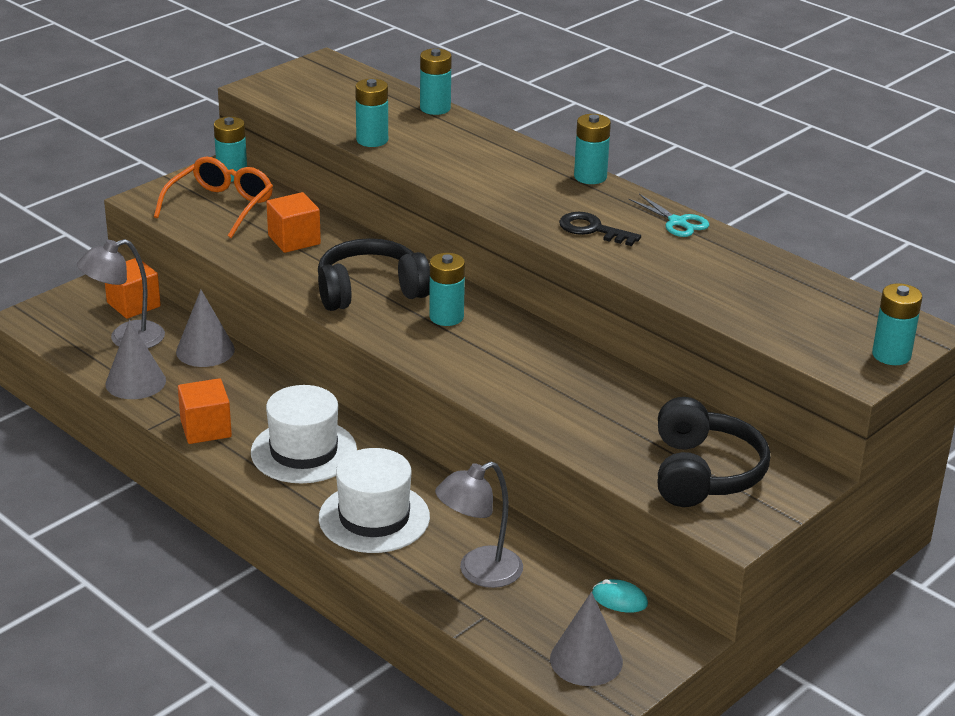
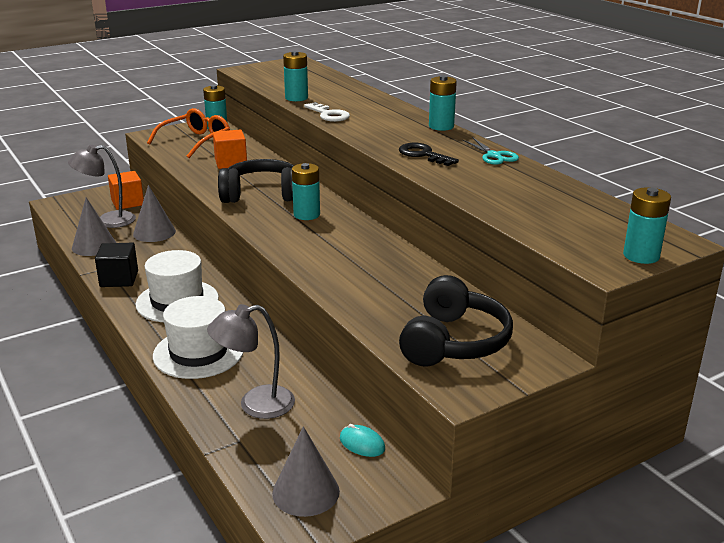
camera: 15 degrees right, 5 degrees down
orange cube [178,378,232,444] -> black cube [95,243,138,287]
turquoise battery [420,49,452,115] -> none
none -> white key [304,102,350,122]

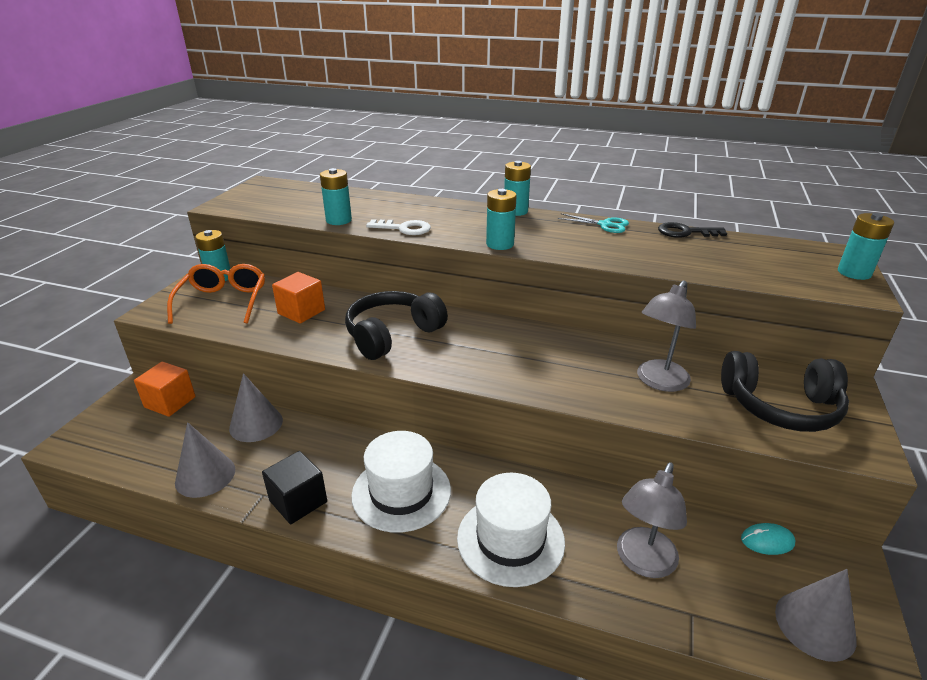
camera: 40 degrees left, 5 degrees up
grey lamp [68,144,136,228] -> grey lamp moved to [637,280,696,392]
turquoise battery [292,163,320,220] -> turquoise battery moved to [486,189,517,250]
black key [399,143,459,166] -> black key moved to [658,222,727,238]
black headphones [399,275,513,367] -> black headphones turned 120 degrees clockwise [721,351,849,432]

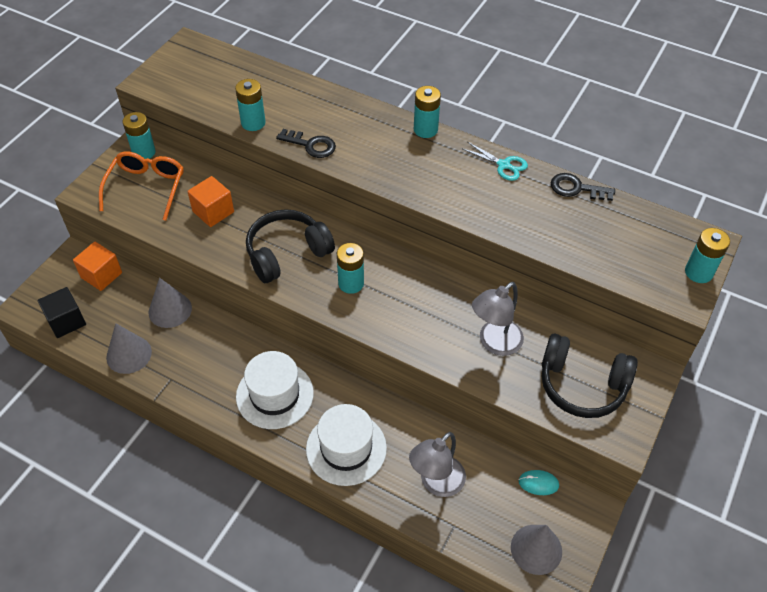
camera: 10 degrees right, 20 degrees up
black cube [262,451,327,524] -> black cube moved to [37,287,86,338]
white key [366,219,431,235] -> black key [276,129,336,158]
turquoise battery [486,189,517,250] -> turquoise battery moved to [337,243,364,294]

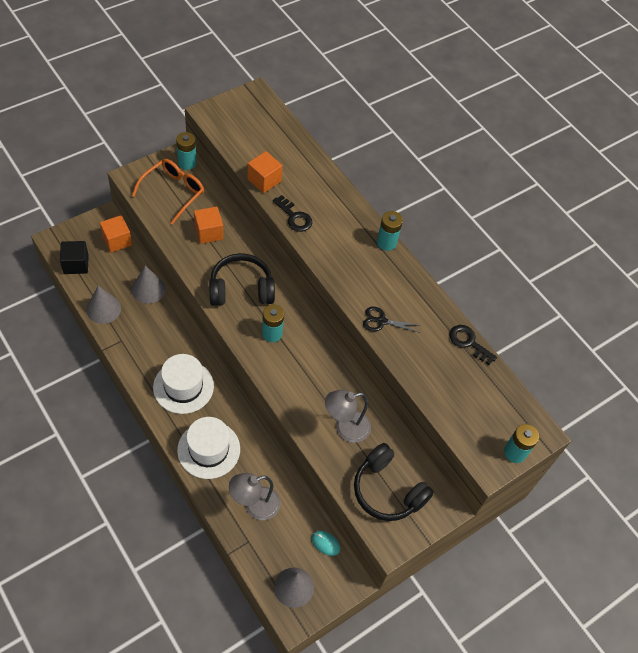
camera: 20 degrees right, 5 degrees up
turquoise battery [235,79,266,131] -> orange cube [247,151,283,193]
turquoise scissors [461,142,528,181] -> none
none -> black scissors [363,307,422,333]

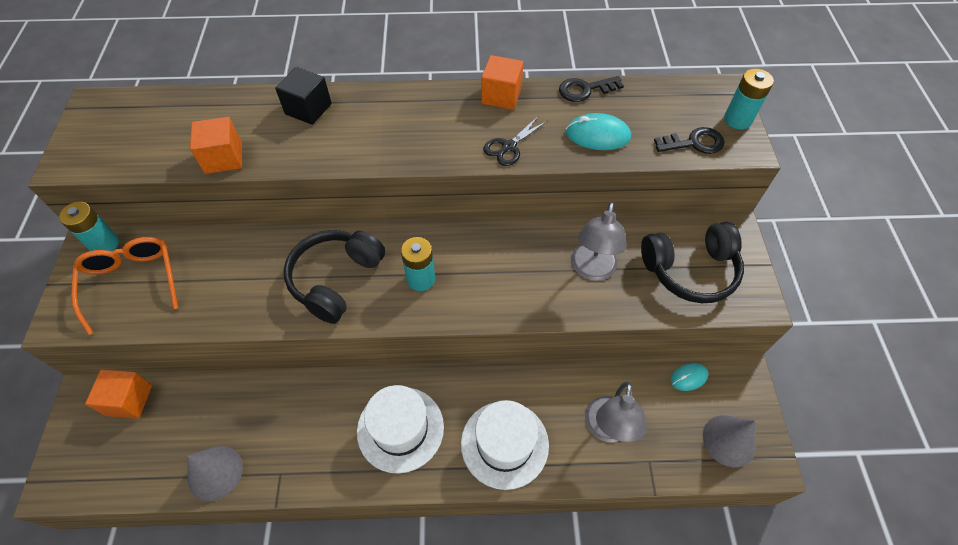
camera: 50 degrees left, 0 degrees up
black cube [60,241,89,274] -> black cube moved to [275,67,332,125]
grey cone [132,266,166,304] -> none
orange cube [194,207,223,244] -> orange cube moved to [481,55,524,110]
black key [273,195,312,232] -> black key moved to [654,127,724,154]
turquoise battery [377,211,403,251] -> none
none -> turquoise mouse [566,113,631,150]

